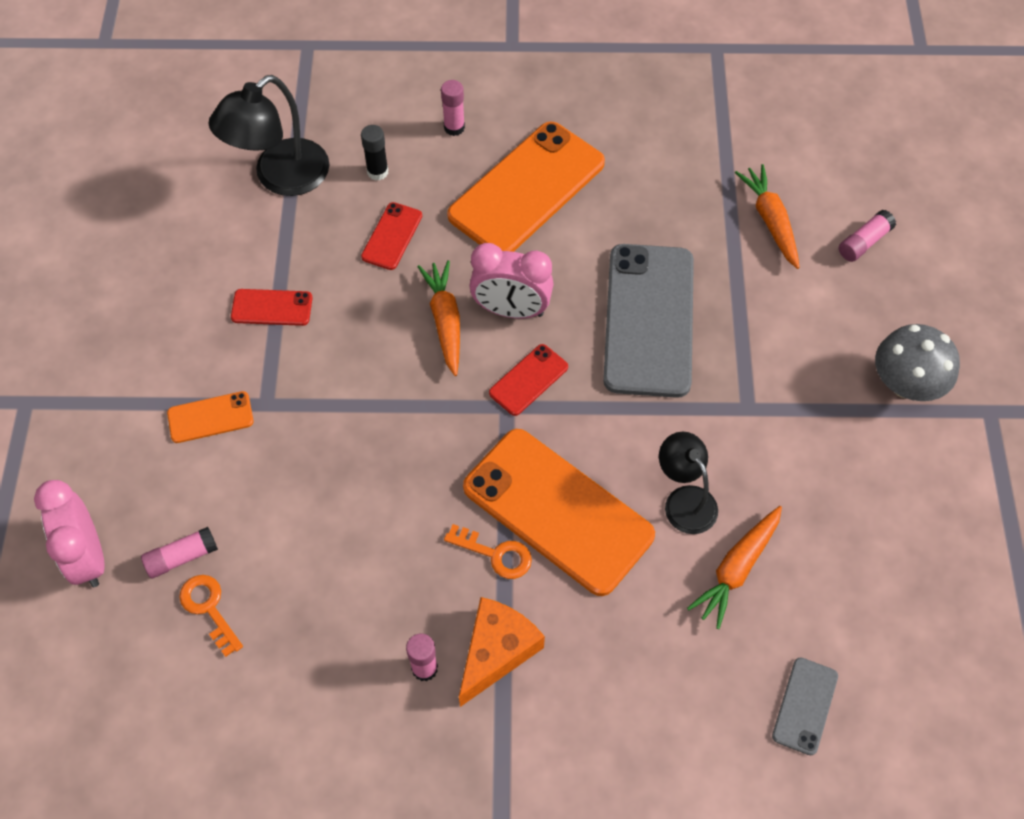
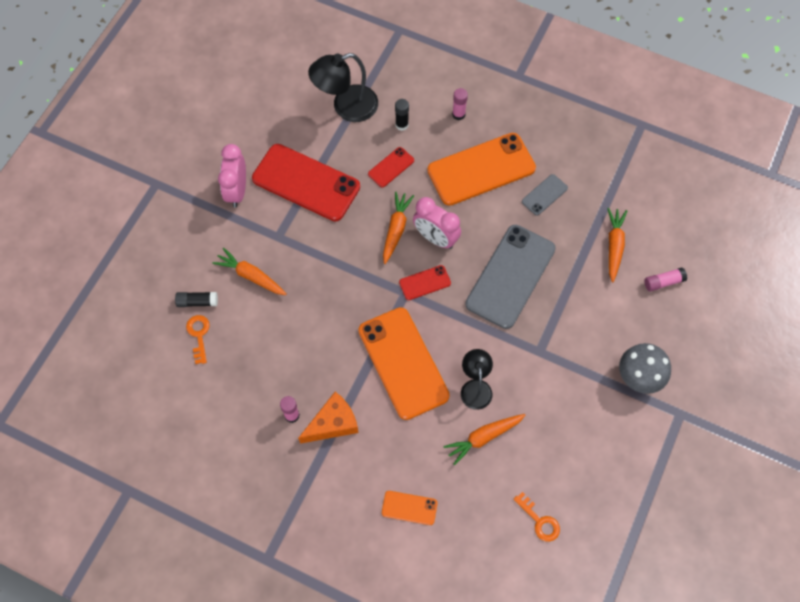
camera: 25 degrees right, 5 degrees up
pink clock [34,480,104,587] -> pink clock moved to [218,144,246,208]
pink glue stick [141,527,218,578] -> black glue stick [175,292,218,307]
orange phone [167,391,253,443] -> orange phone moved to [382,491,438,525]
red phone [231,289,313,326] -> red phone [252,144,360,221], size x2.19
orange key [444,524,532,579] -> orange key moved to [513,492,560,542]
grey phone [772,657,838,755] -> grey phone moved to [522,174,568,215]
none -> orange carrot [212,248,287,295]

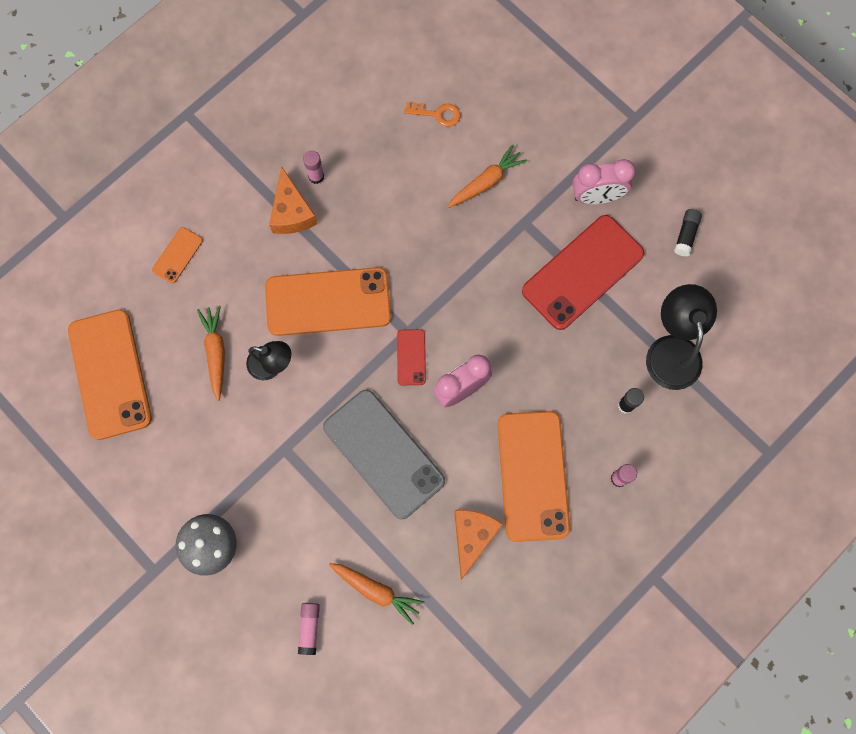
camera: 110 degrees right, 10 degrees up
black glue stick [175,292,218,307] -> black glue stick moved to [674,209,702,256]
pink clock [218,144,246,208] -> pink clock turned 150 degrees clockwise [573,159,636,204]
red phone [368,147,414,187] -> none
orange carrot [383,191,414,264] -> none
orange key [513,492,560,542] -> orange phone [68,309,152,440]
grey phone [522,174,568,215] -> orange cheese [454,510,503,580]

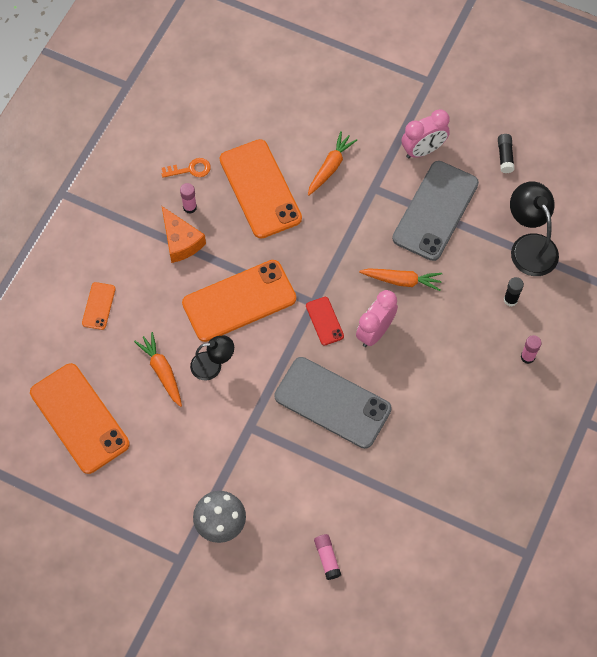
camera: 20 degrees left, 10 degrees down
orange carrot [329,563,424,625] -> orange carrot moved to [359,268,442,291]
orange key [404,102,461,127] -> orange key moved to [162,158,211,178]
orange cheese [454,510,503,580] -> none
orange phone [498,411,570,542] -> orange phone moved to [220,139,302,239]
red phone [522,215,644,330] -> grey phone [392,161,479,261]

